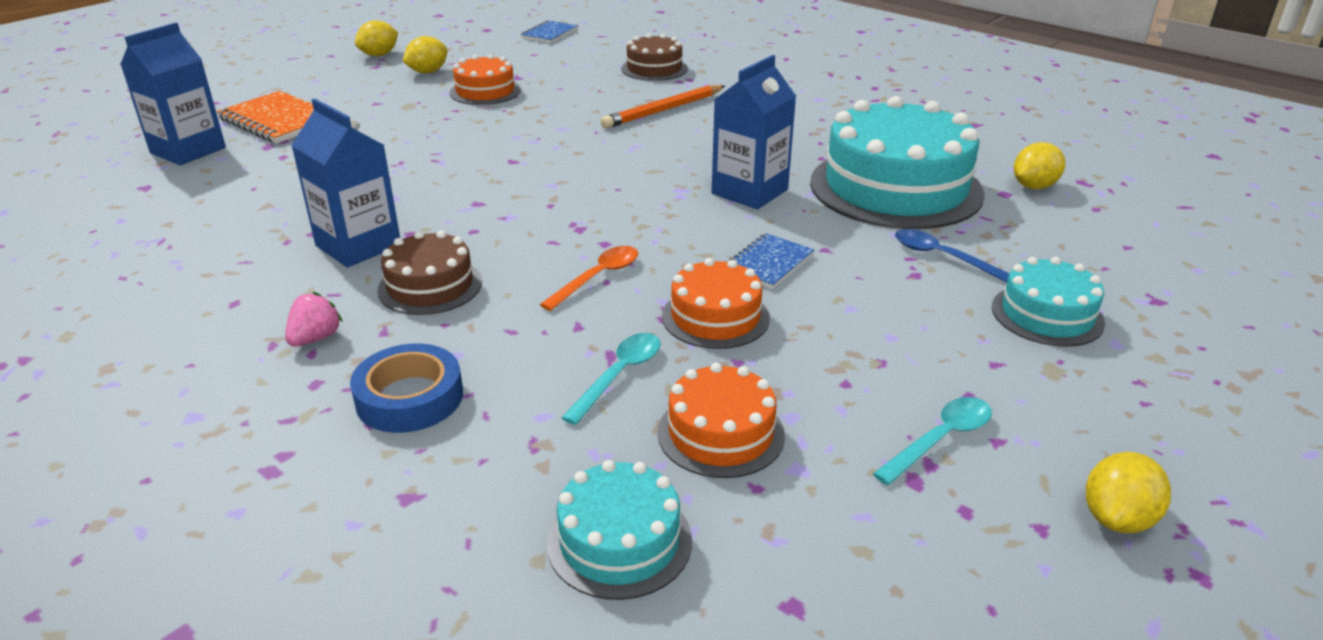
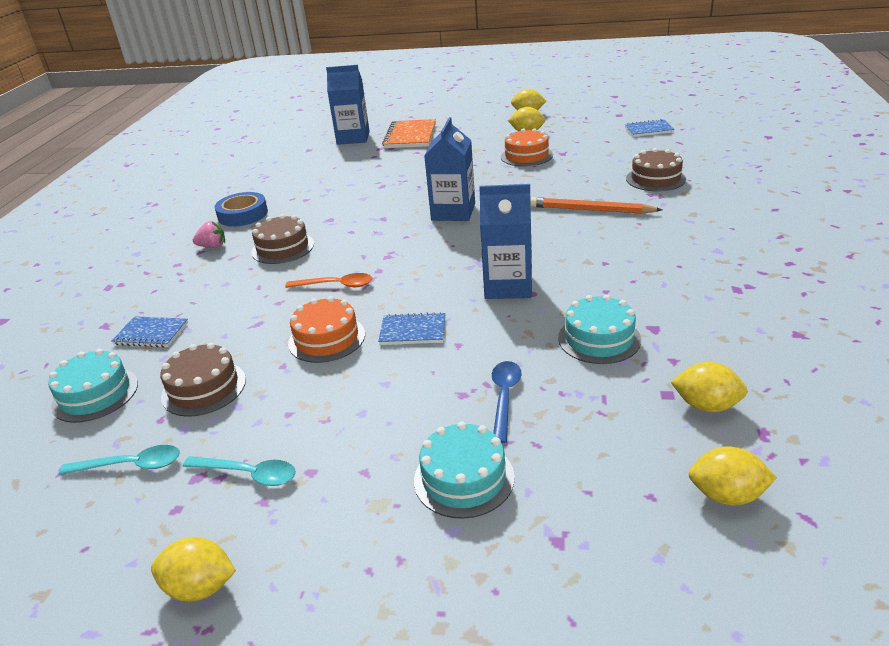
camera: 60 degrees right, 0 degrees up
blue carton [291,99,400,267] -> blue carton moved to [424,117,475,221]
blue tape [350,344,463,433] -> blue tape moved to [214,192,268,227]
turquoise spoon [561,333,661,425] -> turquoise spoon moved to [59,445,180,475]
orange cake [658,363,785,478] -> brown cake [160,342,246,417]
turquoise cake [810,96,985,229] -> turquoise cake [558,295,641,364], size x0.51
none -> blue notebook [112,316,188,347]
none -> yellow lemon [688,446,777,506]

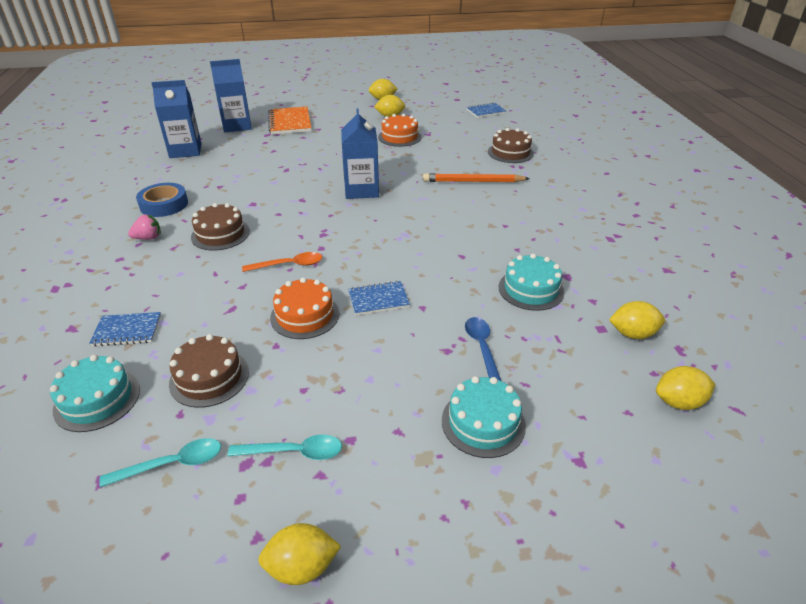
camera: 20 degrees left, 5 degrees up
blue carton [479,184,532,299] -> blue carton moved to [151,80,202,158]

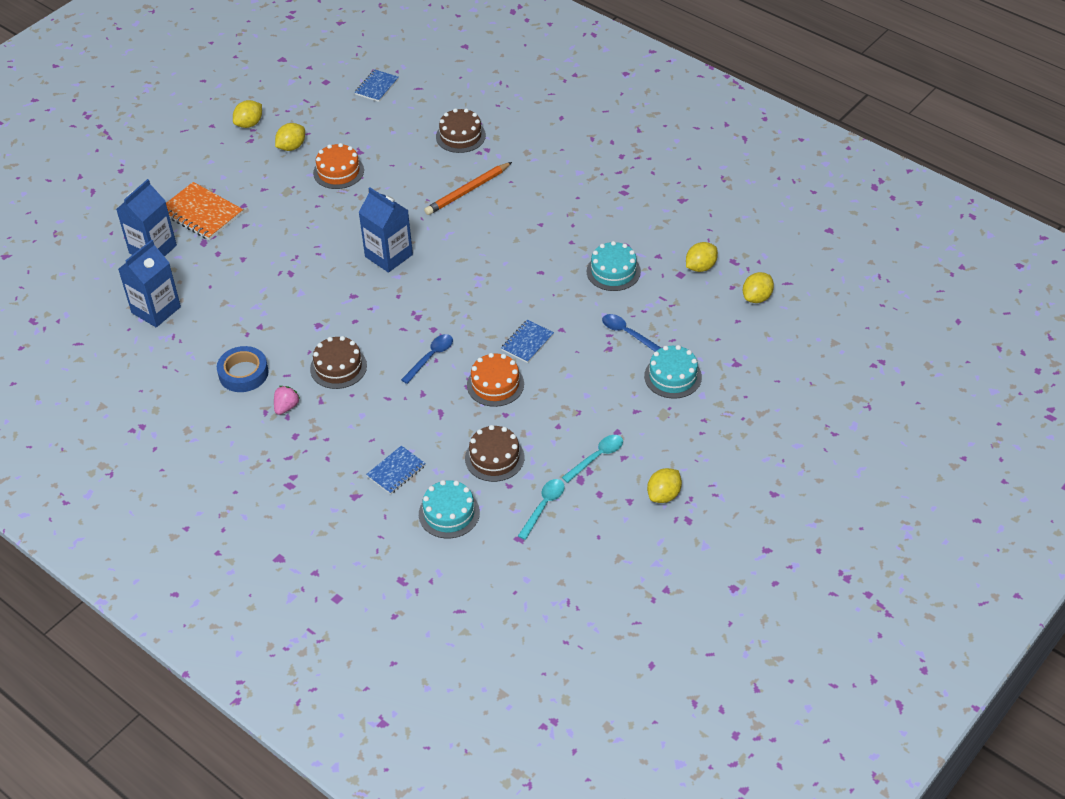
camera: 40 degrees left, 10 degrees up
orange spoon [242,252,322,272] -> blue spoon [401,334,453,384]

